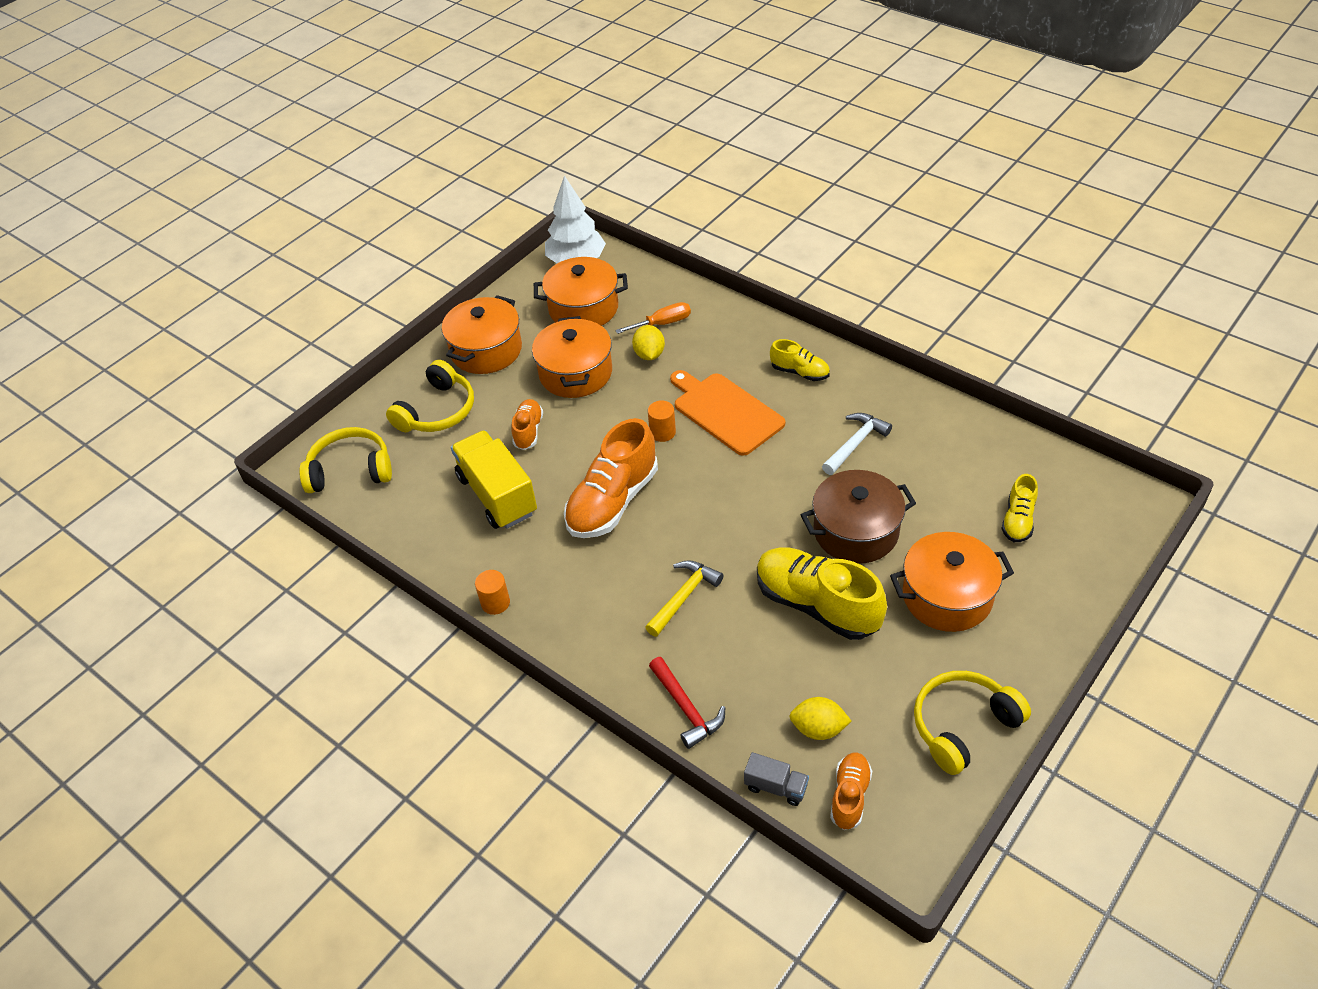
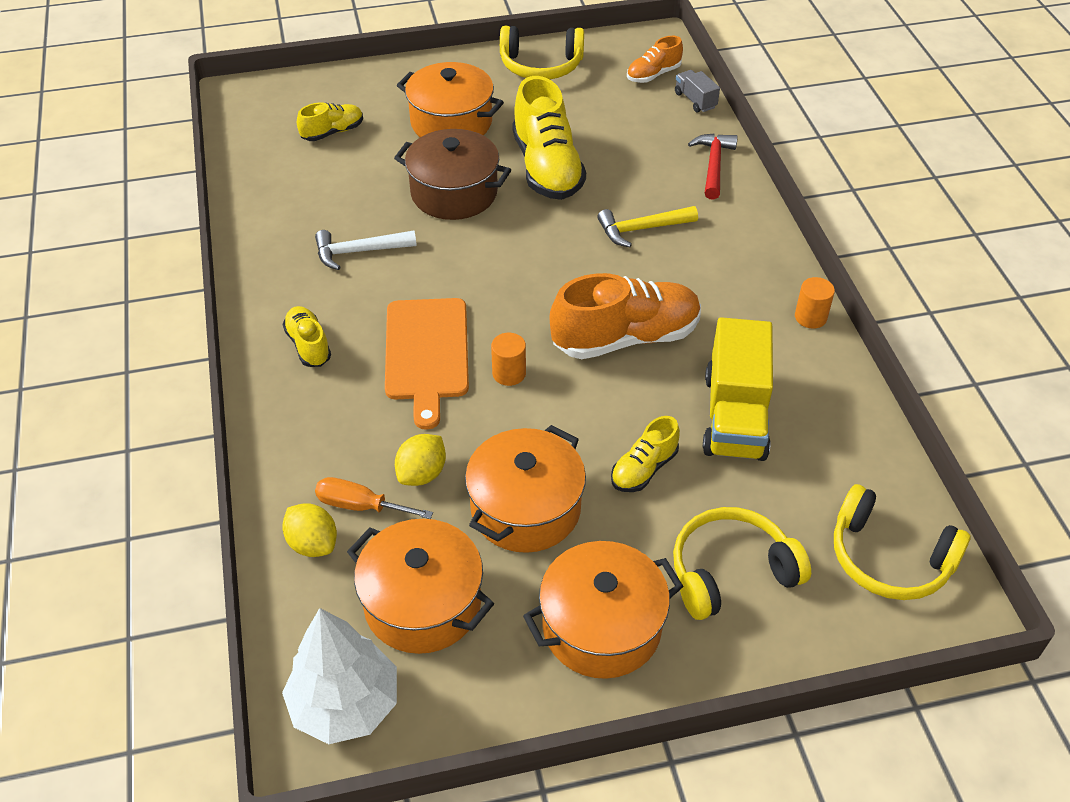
camera: 145 degrees left, 0 degrees up
orange shoe [511,399,543,450] -> yellow shoe [611,416,680,492]
yellow lemon [790,697,851,740] -> yellow lemon moved to [282,503,337,557]

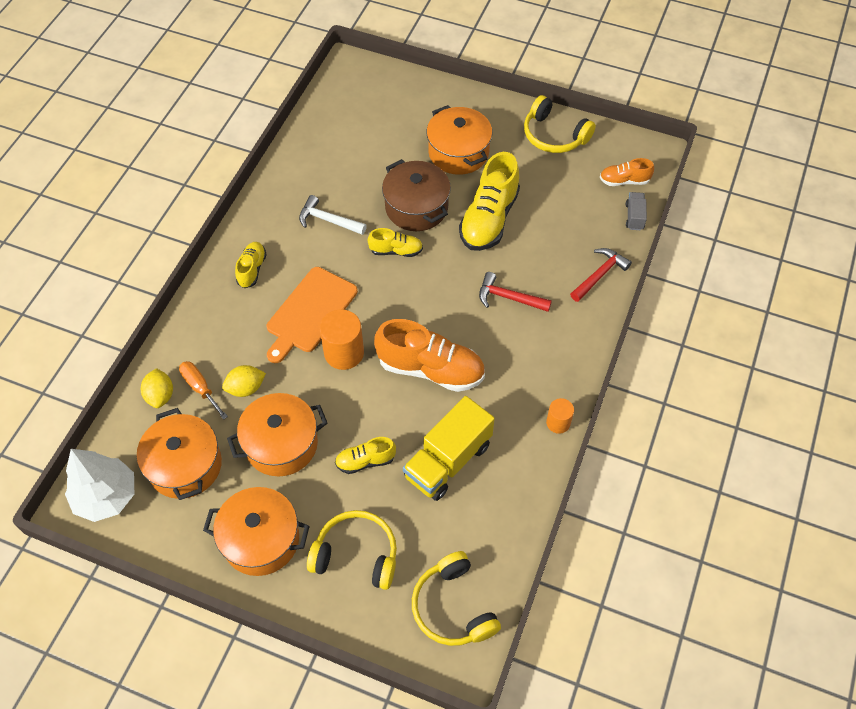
camera: 35 degrees right, 10 degrees up
yellow shoe [297,102,363,141] -> yellow shoe moved to [368,228,423,257]
orange cylinder [491,333,526,386] -> orange cylinder [319,309,364,370], size x1.72
yellow hammer [597,206,698,247] -> red hammer [479,272,552,312]

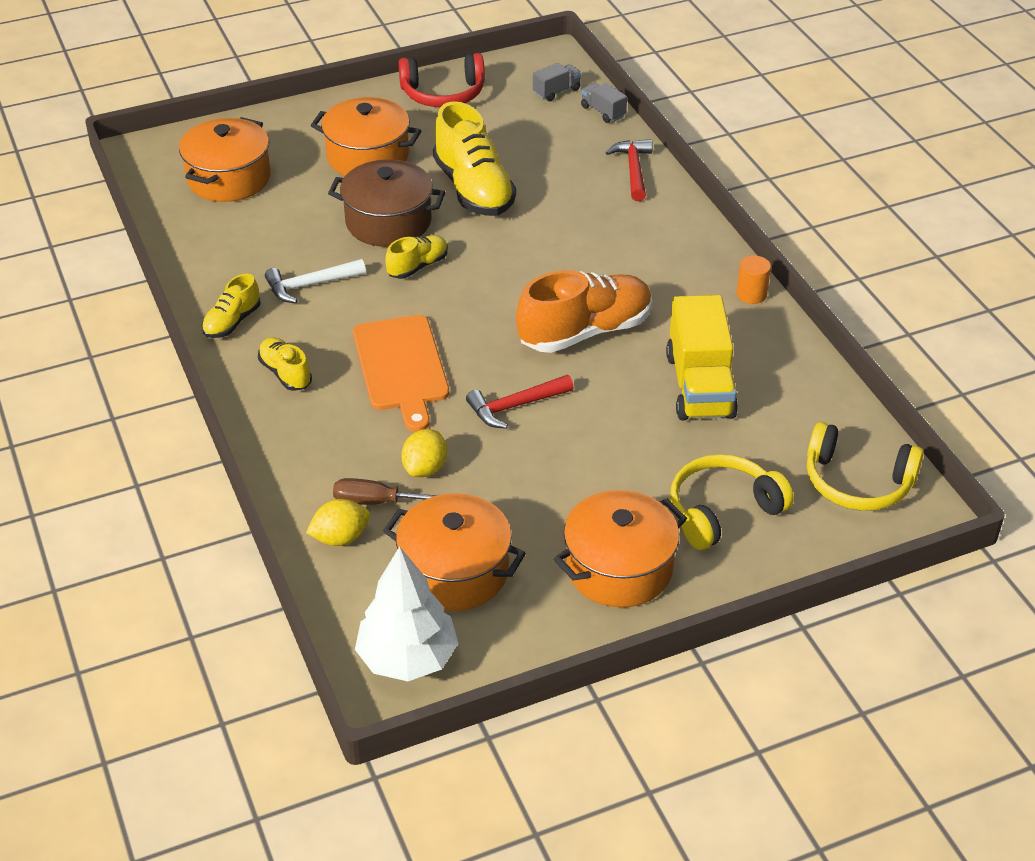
camera: 45 degrees left, 15 degrees down
yellow lemon [141,368,173,408] -> yellow lemon turned 60 degrees counterclockwise [306,499,370,546]
orange screwdriver [179,361,228,420] -> brown screwdriver [333,478,437,505]
orange pot [227,393,327,476] -> orange pot moved to [179,117,270,202]
orange cylinder [319,309,364,370] -> none
yellow shoe [335,437,396,474] -> yellow shoe moved to [202,274,260,338]
red hammer [479,272,552,312] -> red hammer moved to [466,375,574,429]
yellow headphones [524,95,596,153] -> red headphones [399,53,485,107]
orange shoe [600,158,654,186] -> grey truck [533,63,581,101]

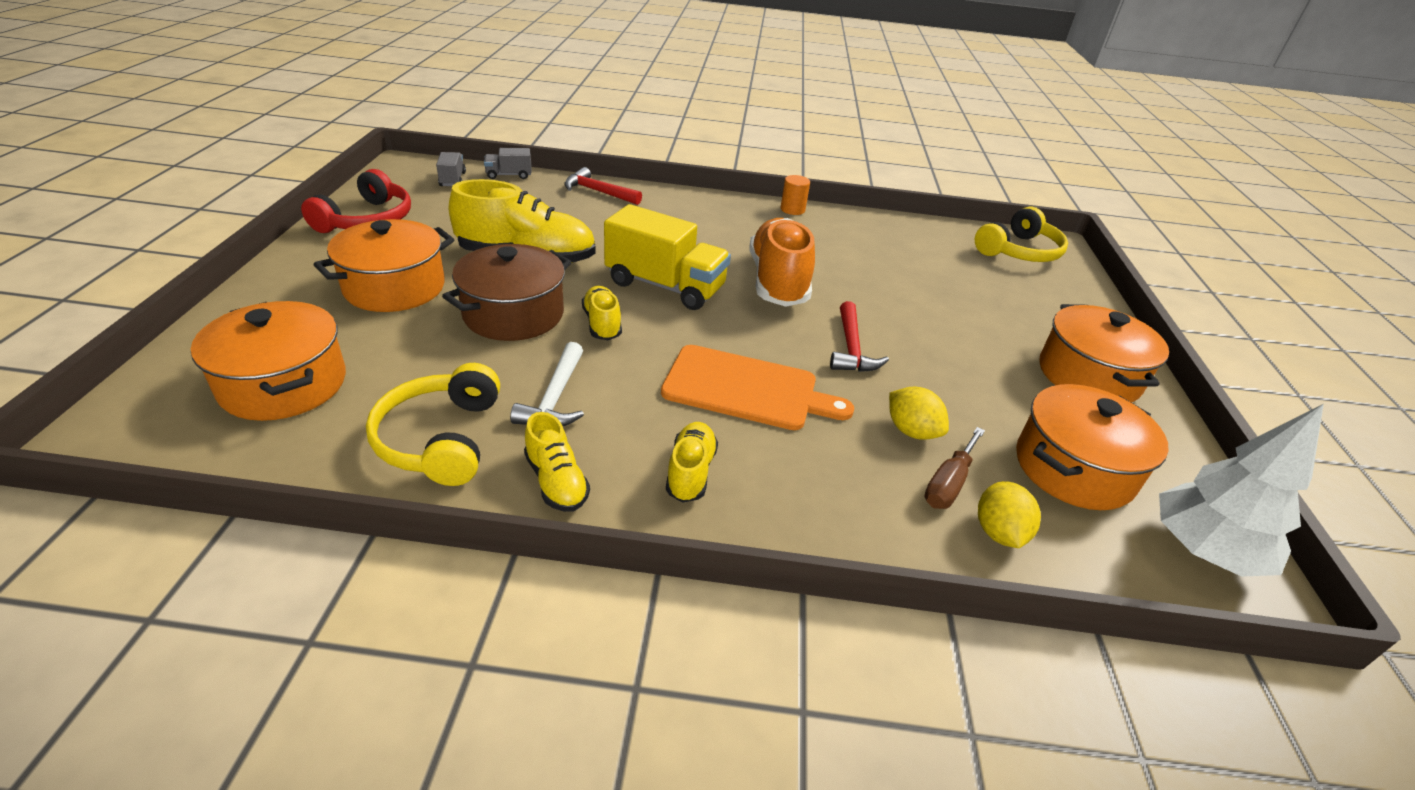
camera: 65 degrees left, 5 degrees down
yellow shoe [258,337,312,391] -> yellow shoe turned 105 degrees clockwise [666,422,718,503]
yellow truck [666,295,738,421] -> yellow truck moved to [604,204,731,310]
yellow headphones [670,454,794,550] -> yellow headphones moved to [366,363,500,486]

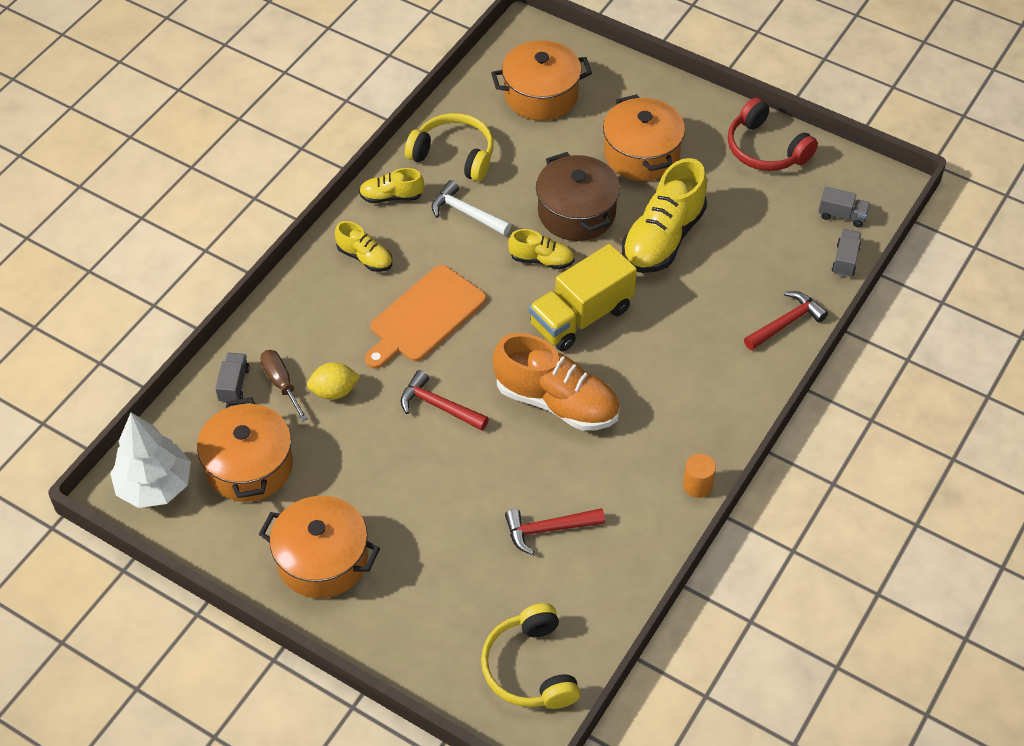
camera: 120 degrees right, 15 degrees up
yellow lemon [978,481,1041,548] -> grey truck [215,353,250,403]
none -> red hammer [505,508,605,555]

